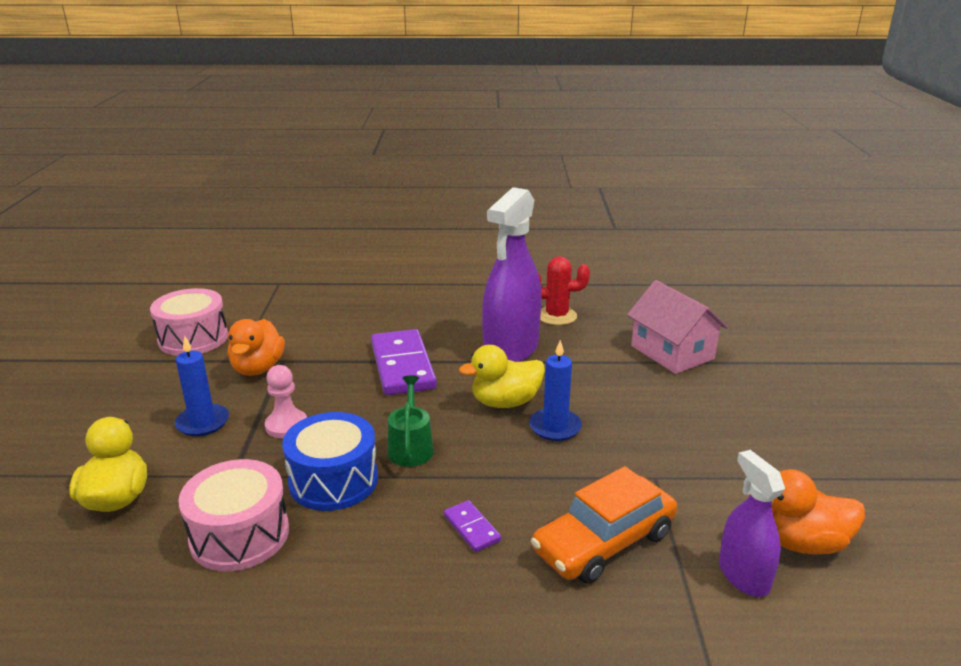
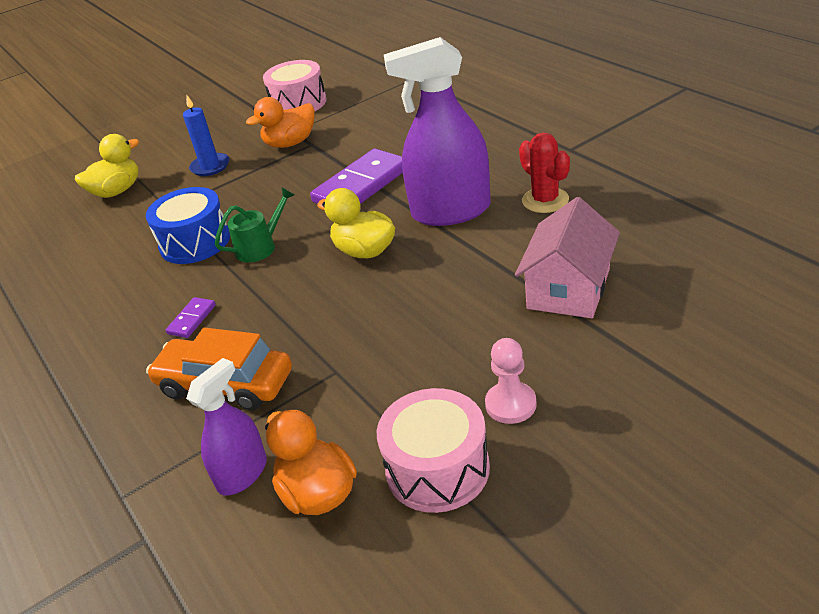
camera: 60 degrees right, 10 degrees up
pink drum [178,459,289,571] -> pink drum moved to [377,388,490,513]
pink pawn [265,365,307,438] -> pink pawn moved to [485,338,537,424]
blue candle [529,340,582,441] -> none

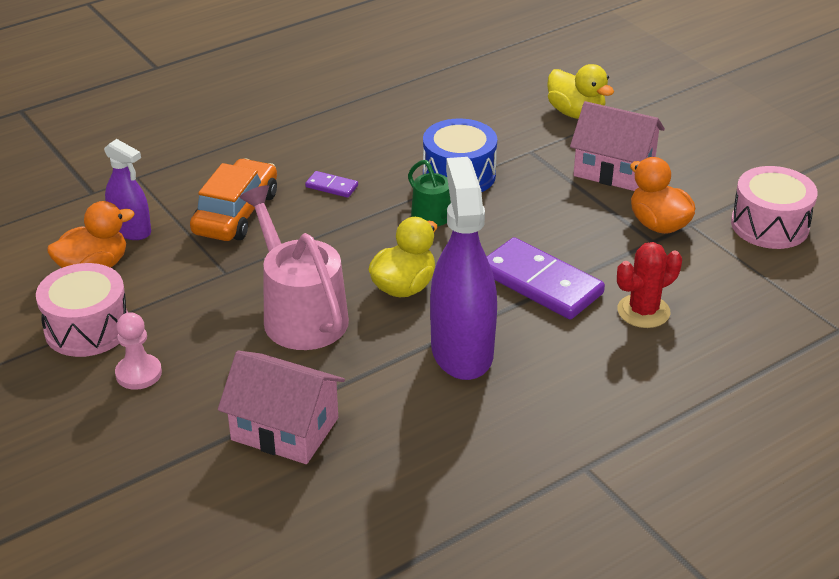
camera: 85 degrees right, 0 degrees up
blue candle [183,95,229,176] -> pink house [570,101,665,191]
red cactus [519,132,570,213] -> red cactus moved to [617,242,682,328]
none -> pink watering can [239,185,349,350]

